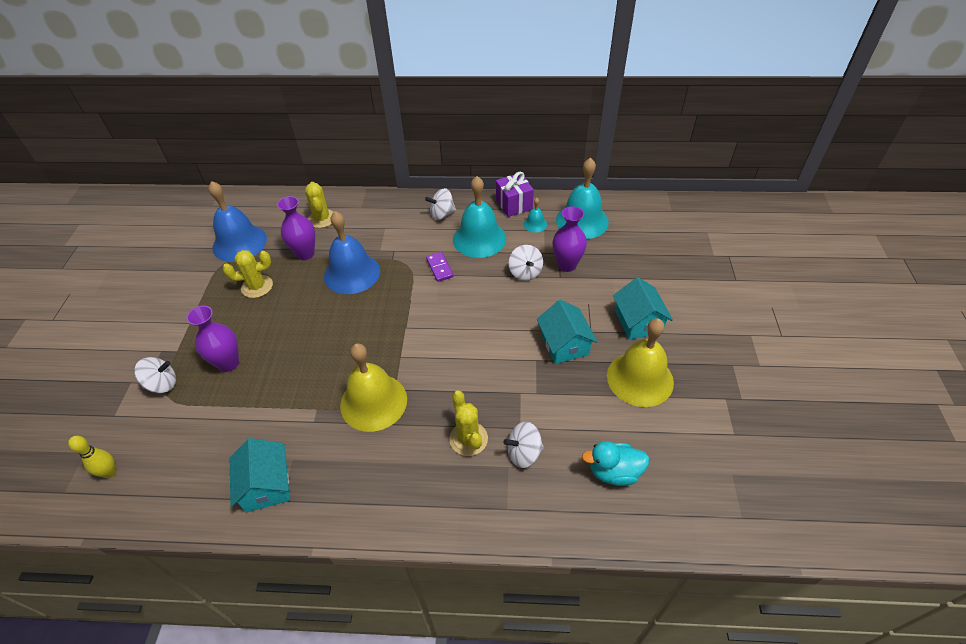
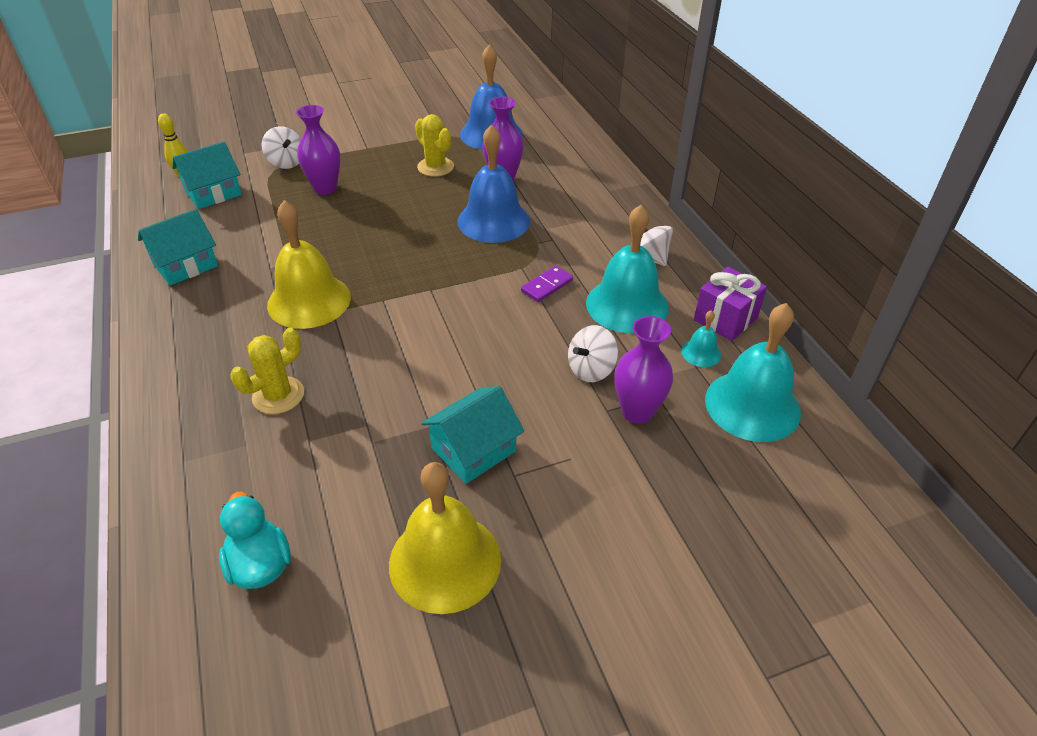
camera: 65 degrees right, 5 degrees down
yellow cactus [305,182,334,228] -> none
white spinning top [503,422,544,468] -> none
turquoise house [613,277,673,340] -> turquoise house moved to [172,142,242,209]

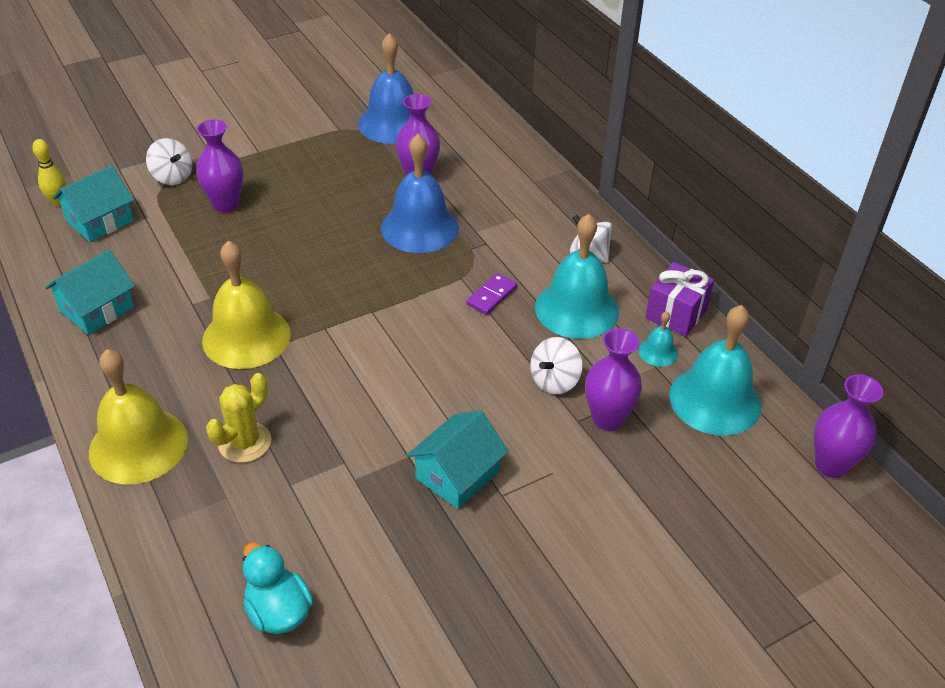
camera: 10 degrees left, 0 degrees up
yellow bell [389,462,501,614] -> yellow bell moved to [89,349,188,484]
yellow cactus [415,114,454,177] -> none
none -> purple vase [814,374,883,478]

